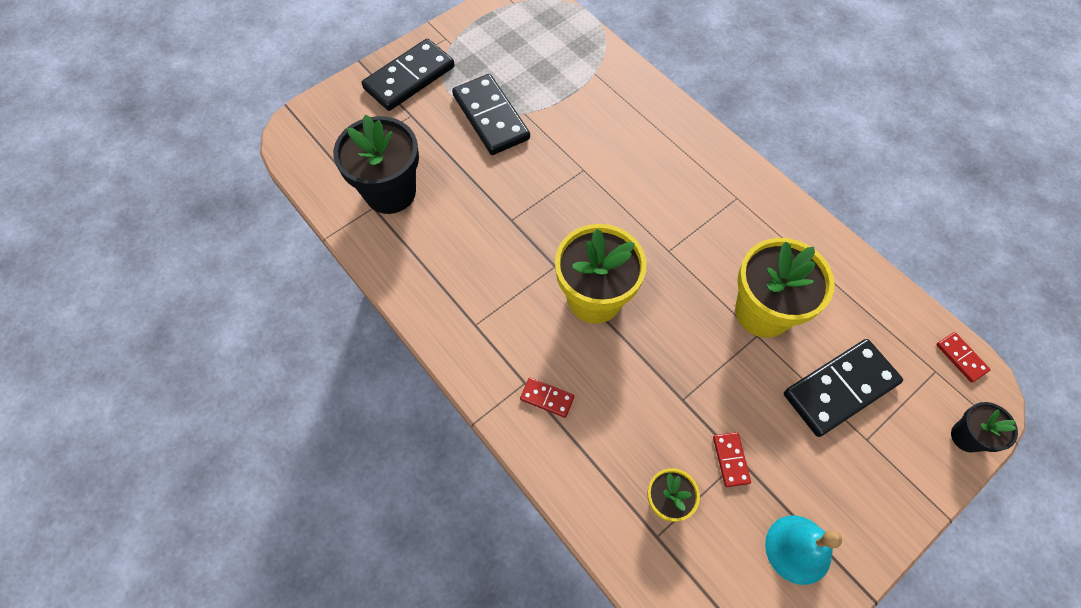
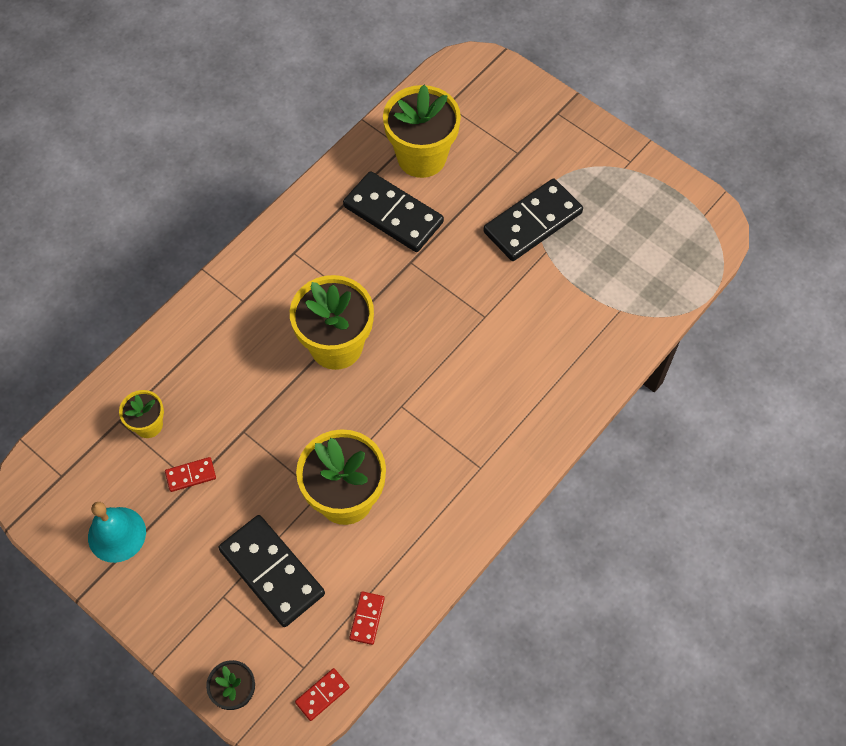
camera: 80 degrees right, 0 degrees up
black flower pot [333,114,419,214] -> yellow flower pot [383,85,461,178]
black domino [362,39,454,111] -> black domino moved to [343,171,444,252]
red domino [520,378,574,418] -> red domino moved to [349,591,385,645]

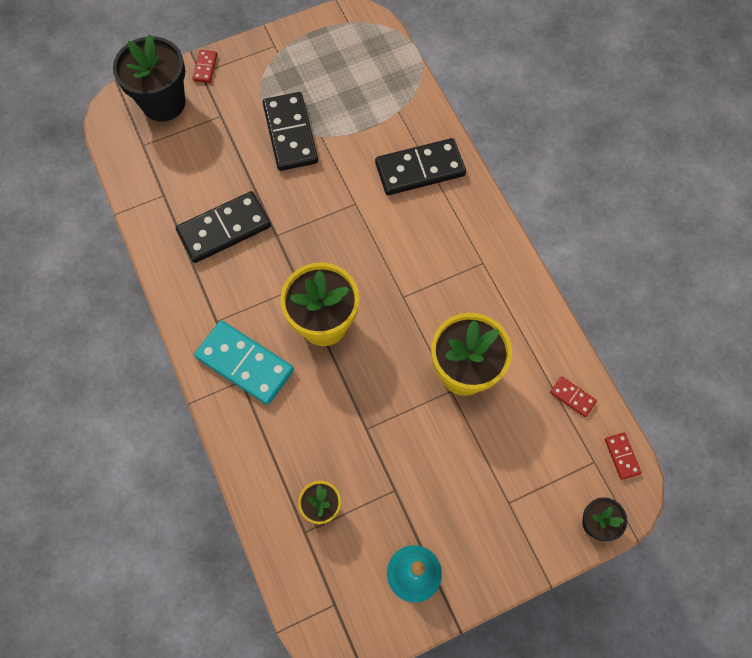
camera: 65 degrees left, 5 degrees up
red domino [165,457,216,492] -> red domino moved to [192,50,217,83]
black domino [218,515,325,627] -> black domino moved to [375,138,466,195]
yellow flower pot [383,85,461,178] -> none
none -> black flower pot [113,34,185,122]
none -> turquoise domino [194,320,294,405]

